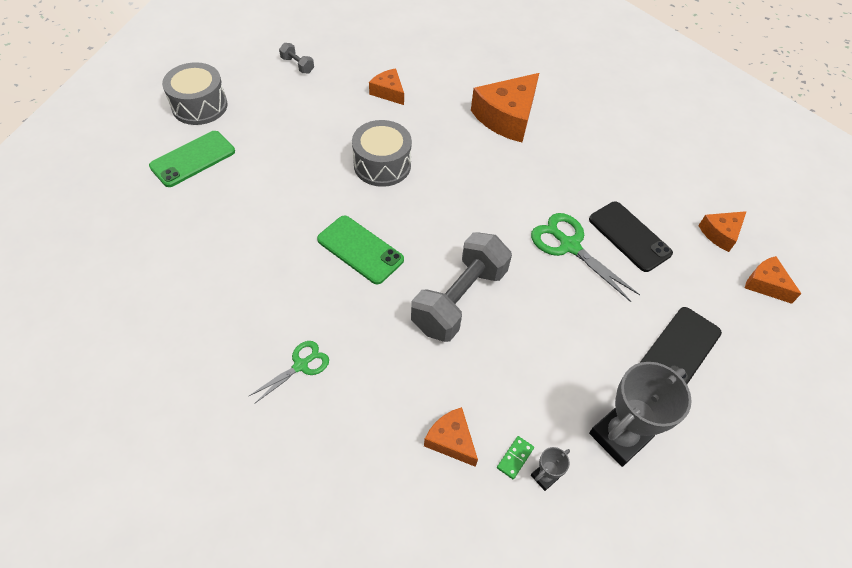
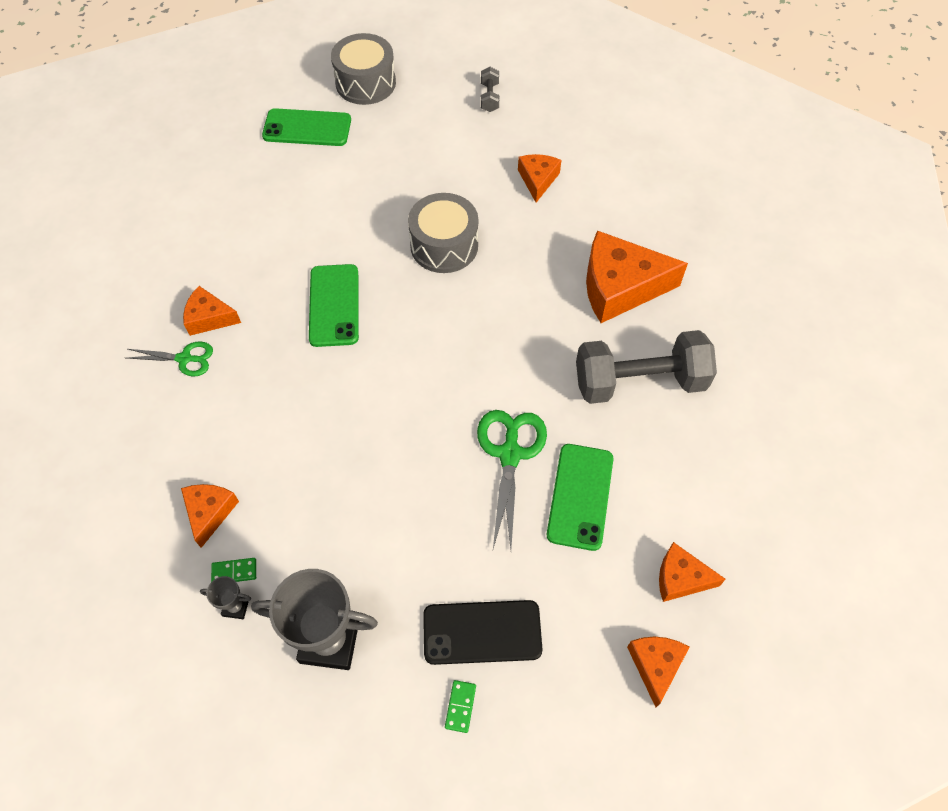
camera: 50 degrees right, 5 degrees up
grey dumbbell [411,232,512,342] -> grey dumbbell moved to [576,330,717,404]
black phone [589,201,673,272] -> green phone [547,444,613,551]
none -> orange cheese [183,286,241,336]
none -> green domino [445,680,476,733]

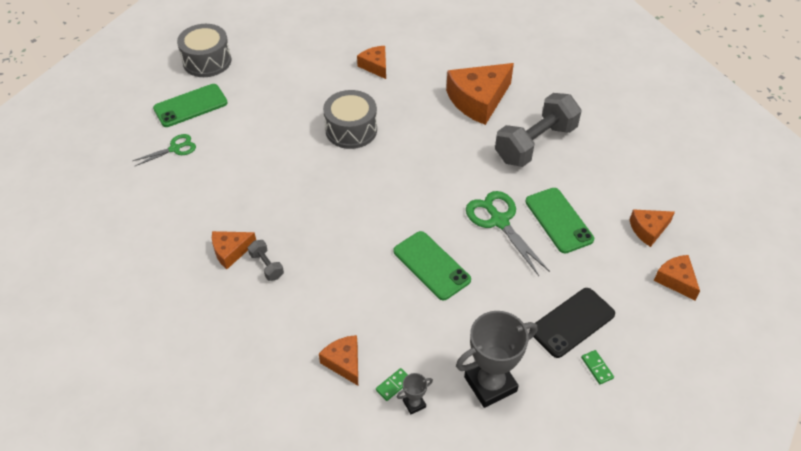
camera: 35 degrees left, 10 degrees down
green scissors [127,341,213,376] -> green scissors moved to [133,134,196,166]
green phone [309,264,359,347] -> green phone moved to [394,231,471,300]
grey dumbbell [481,67,499,112] -> grey dumbbell moved to [248,240,284,281]

